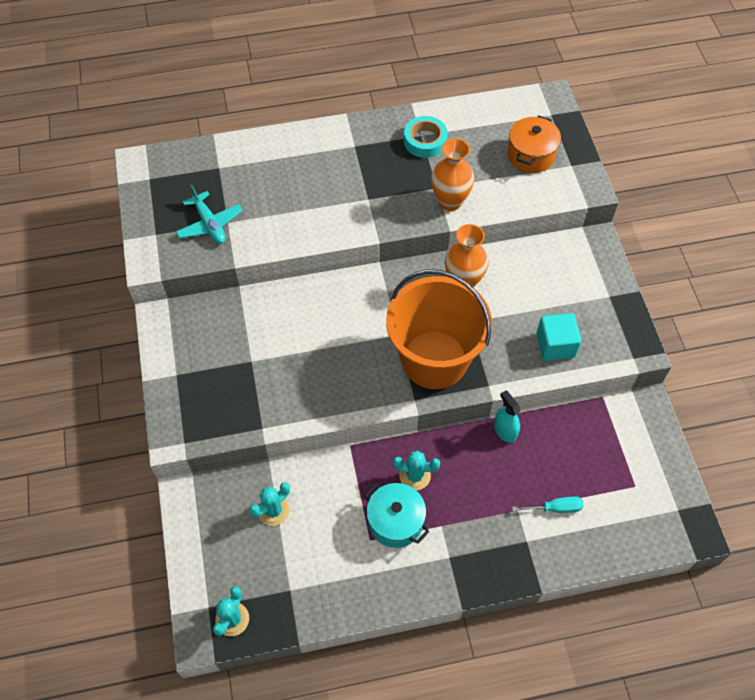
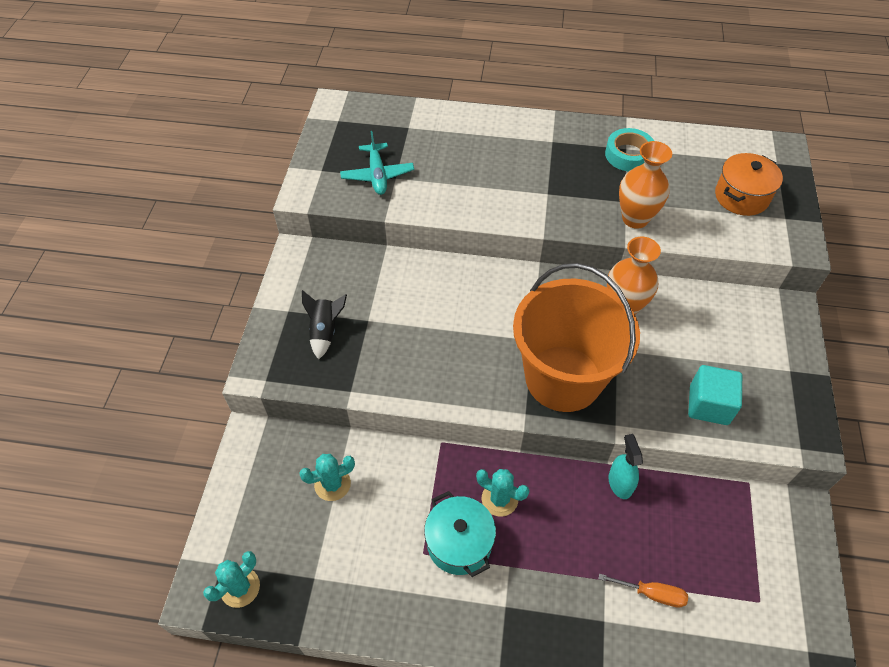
camera: 20 degrees right, 5 degrees down
turquoise screwdriver [512,497,584,513] -> orange screwdriver [598,574,688,608]
none -> black rocket [302,290,347,360]

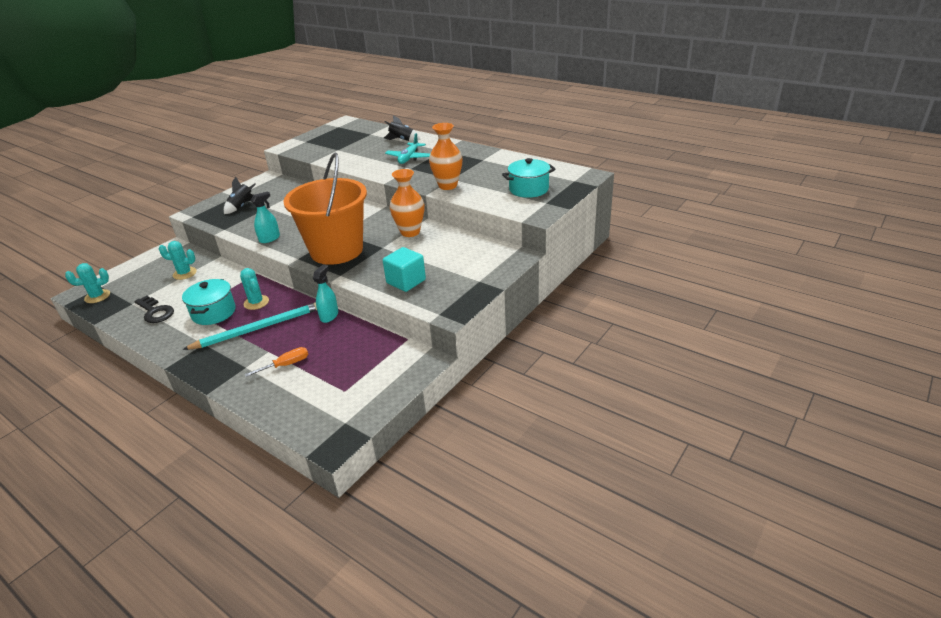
camera: 30 degrees right, 20 degrees down
turquoise plane [340,131,414,195] -> turquoise plane moved to [385,133,430,164]
orange screwdriver [598,574,688,608] -> orange screwdriver turned 75 degrees counterclockwise [245,347,308,377]
turquoise tape [605,128,654,171] -> none
orange pot [715,153,783,216] -> turquoise pot [502,158,556,198]
none -> black key [135,296,174,323]
none -> turquoise pencil [182,302,317,350]
none -> turquoise spray bottle [251,192,280,243]
none -> black rocket [384,115,421,141]

